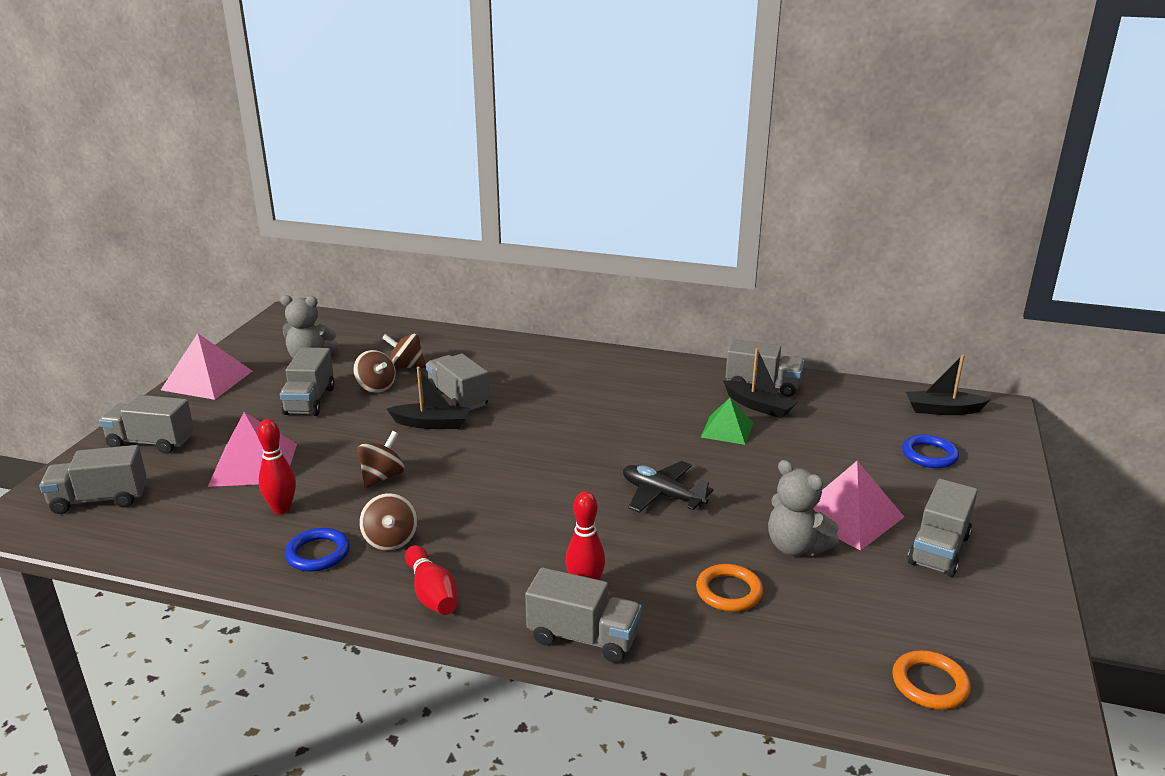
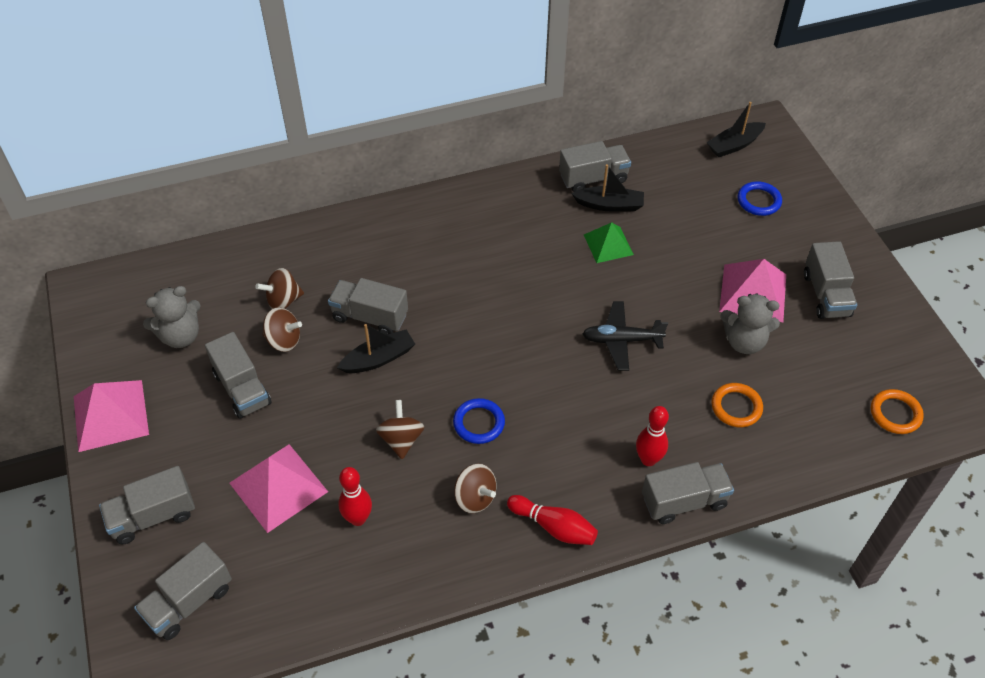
camera: 35 degrees left, 25 degrees up
blue ring [285,528,350,572] -> blue ring moved to [453,398,505,444]

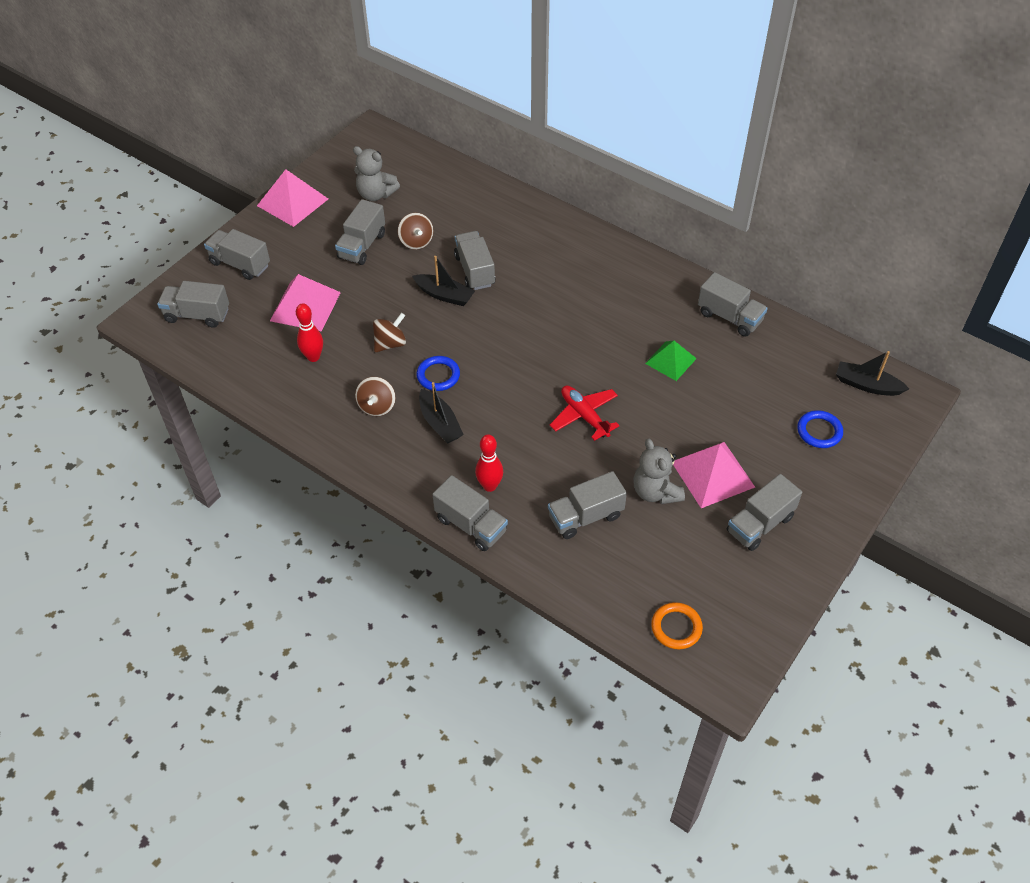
camera: 55 degrees right, 0 degrees up
brown spinning top [255,268,304,309] -> none
red bowling pin [507,495,598,545] -> none
black boat [571,164,644,212] -> black boat moved to [419,382,464,444]
black plane [583,301,668,371] -> red plane [550,385,620,441]
orange ring [711,383,763,427] -> grey truck [548,471,627,539]

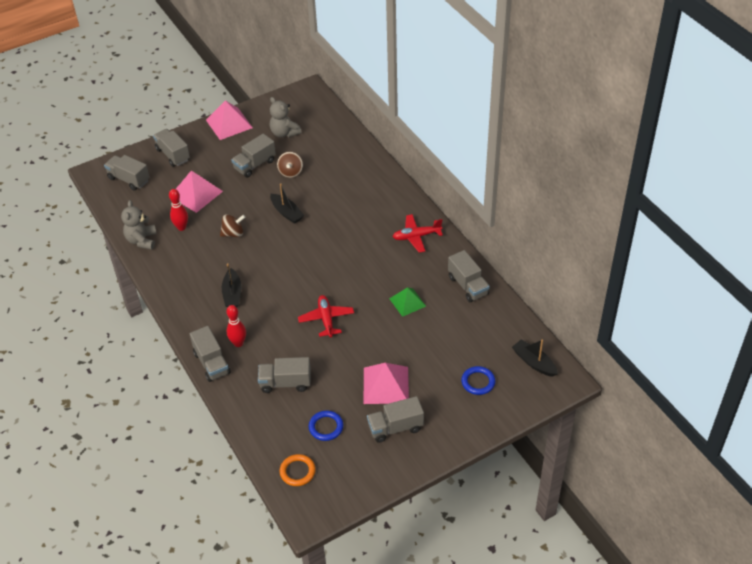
camera: 25 degrees right, 5 degrees down
brown spinning top [355,377,396,416] -> none
blue ring [416,356,460,391] -> blue ring moved to [308,411,343,441]
grey truck [454,231,495,290] -> none
grey teddy bear [633,439,685,504] -> grey teddy bear moved to [121,200,157,250]
none -> red plane [393,214,443,253]

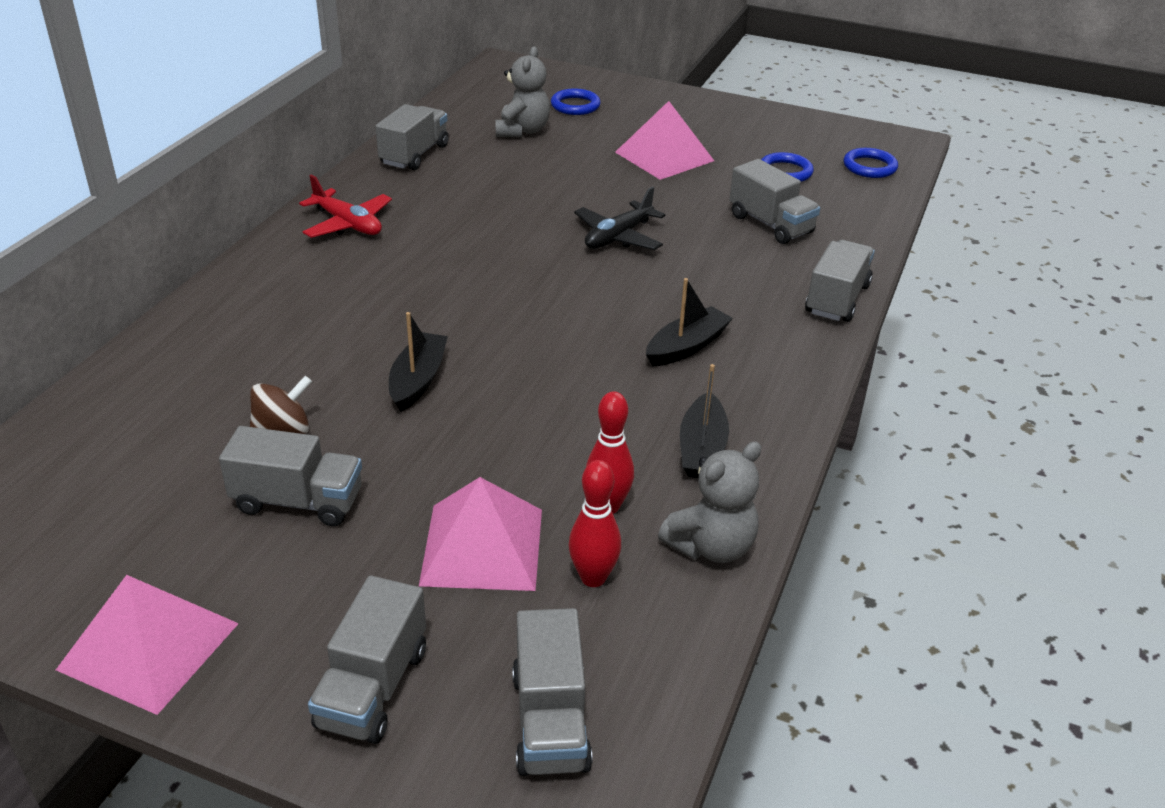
camera: 130 degrees left, 10 degrees down
brown spinning top [220,214,245,237] -> none
red bowling pin [226,305,246,347] -> red bowling pin moved to [569,460,621,587]
grey teddy bear [270,97,302,138] -> grey teddy bear moved to [495,46,550,137]
orange ring [280,454,316,486] -> blue ring [844,148,898,178]
red plane [298,295,354,337] -> black plane [574,186,665,250]
grey truck [367,396,424,443] -> none
green pyramid [389,287,426,317] -> none
black boat [512,340,558,377] -> black boat moved to [680,364,729,478]

